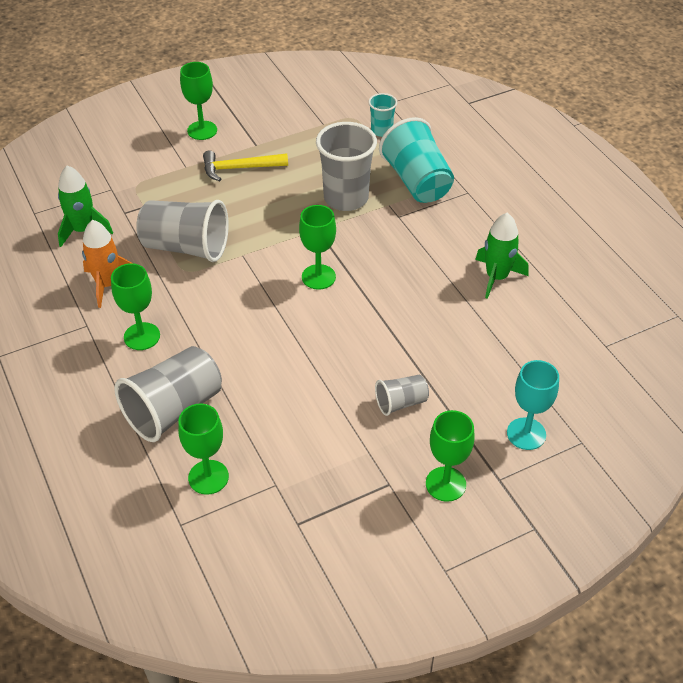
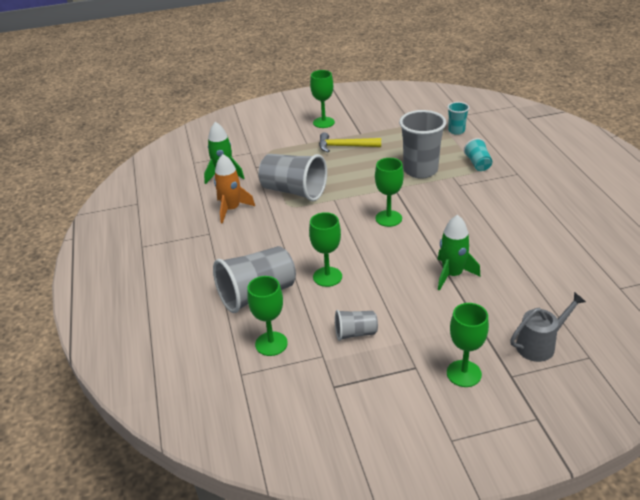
camera: 15 degrees right, 10 degrees down
green goblet [111,263,160,350] -> green goblet moved to [309,212,342,287]
grey cup [375,375,429,416] -> grey cup moved to [335,310,378,341]
turquoise cup [379,117,454,203] -> turquoise cup [464,138,493,171], size x0.52
green rocket [475,213,529,299] -> green rocket moved to [437,215,481,291]
turquoise goblet [507,360,559,450] -> grey watering can [510,292,586,362]

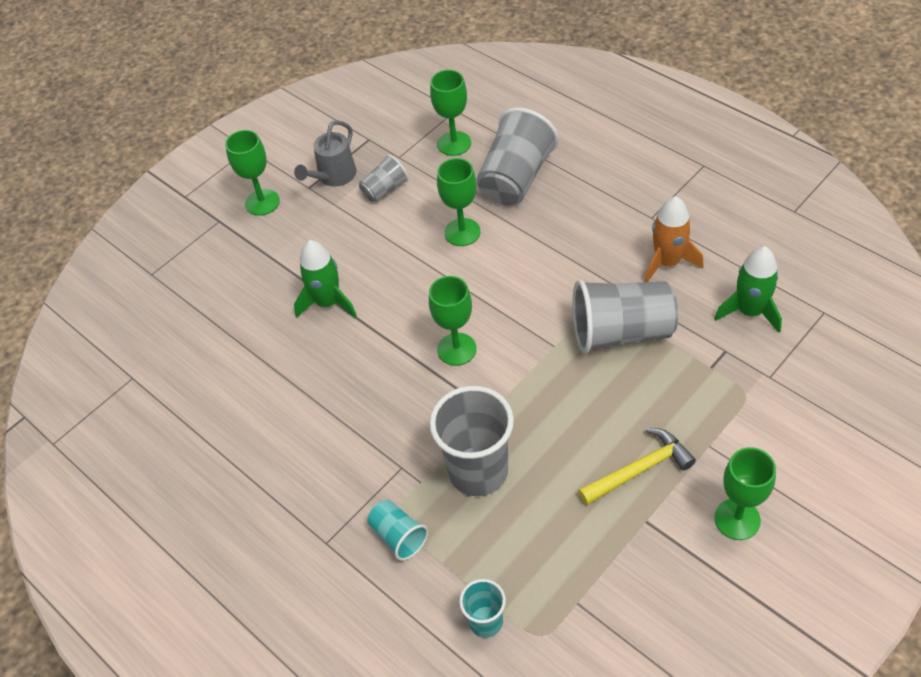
camera: 150 degrees right, 15 degrees up
grey watering can [510,292,586,362] -> grey watering can moved to [294,120,356,187]

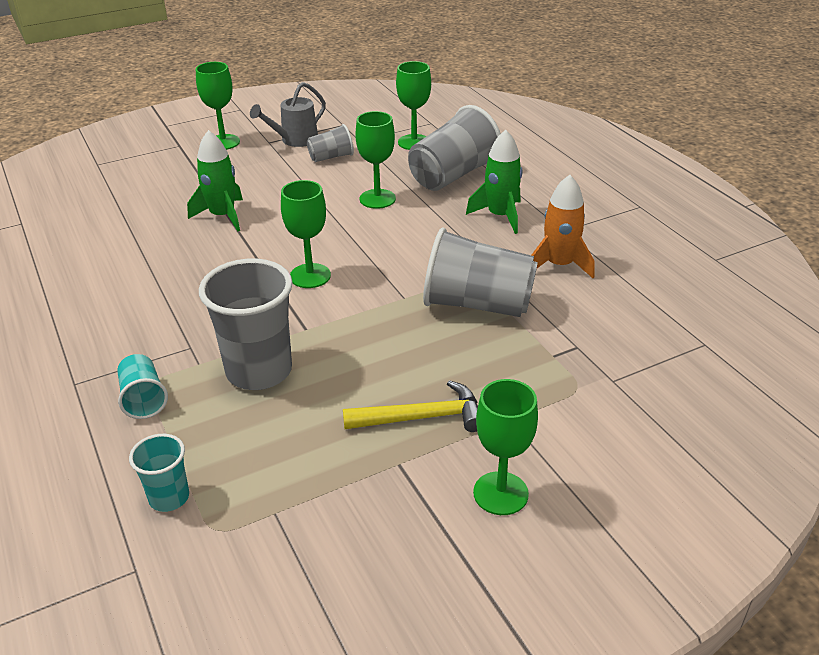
camera: 15 degrees right, 15 degrees down
green rocket [714,246,782,333] -> green rocket moved to [466,130,522,234]

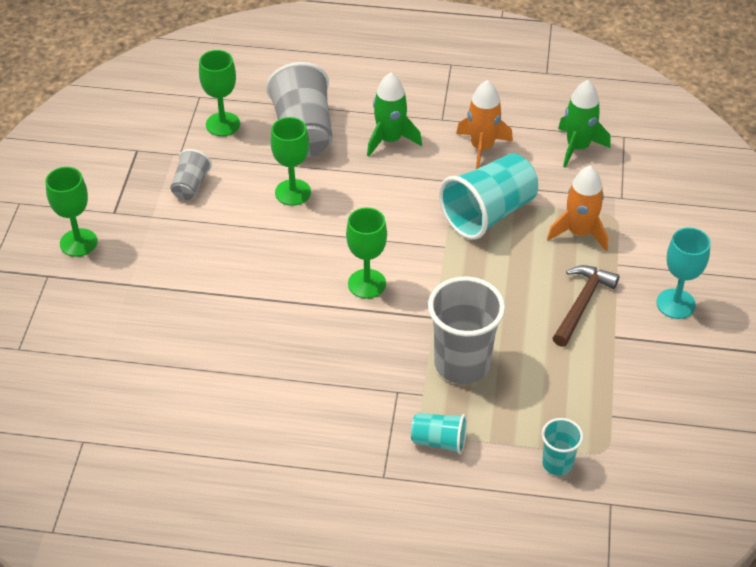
camera: 55 degrees left, 10 degrees up
green rocket [187,130,243,231] -> green rocket moved to [558,80,611,168]
grey watering can [250,82,326,147] -> none
yellow hammer [343,380,478,432] -> brown hammer [553,265,620,347]
grey cup [423,228,538,317] -> turquoise cup [439,153,538,240]
green goblet [473,379,538,515] -> turquoise goblet [657,227,711,319]
none -> orange rocket [547,166,608,251]

